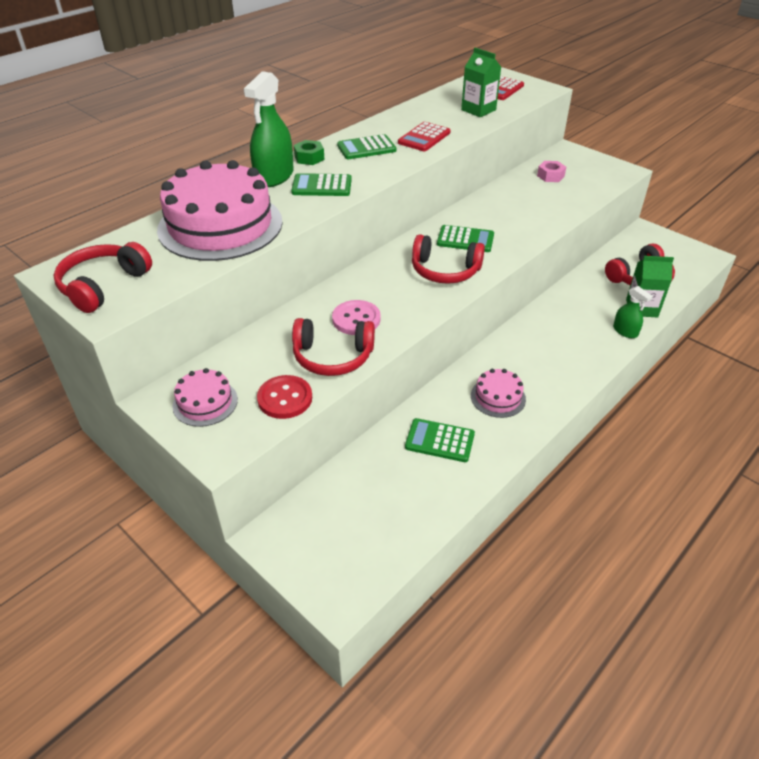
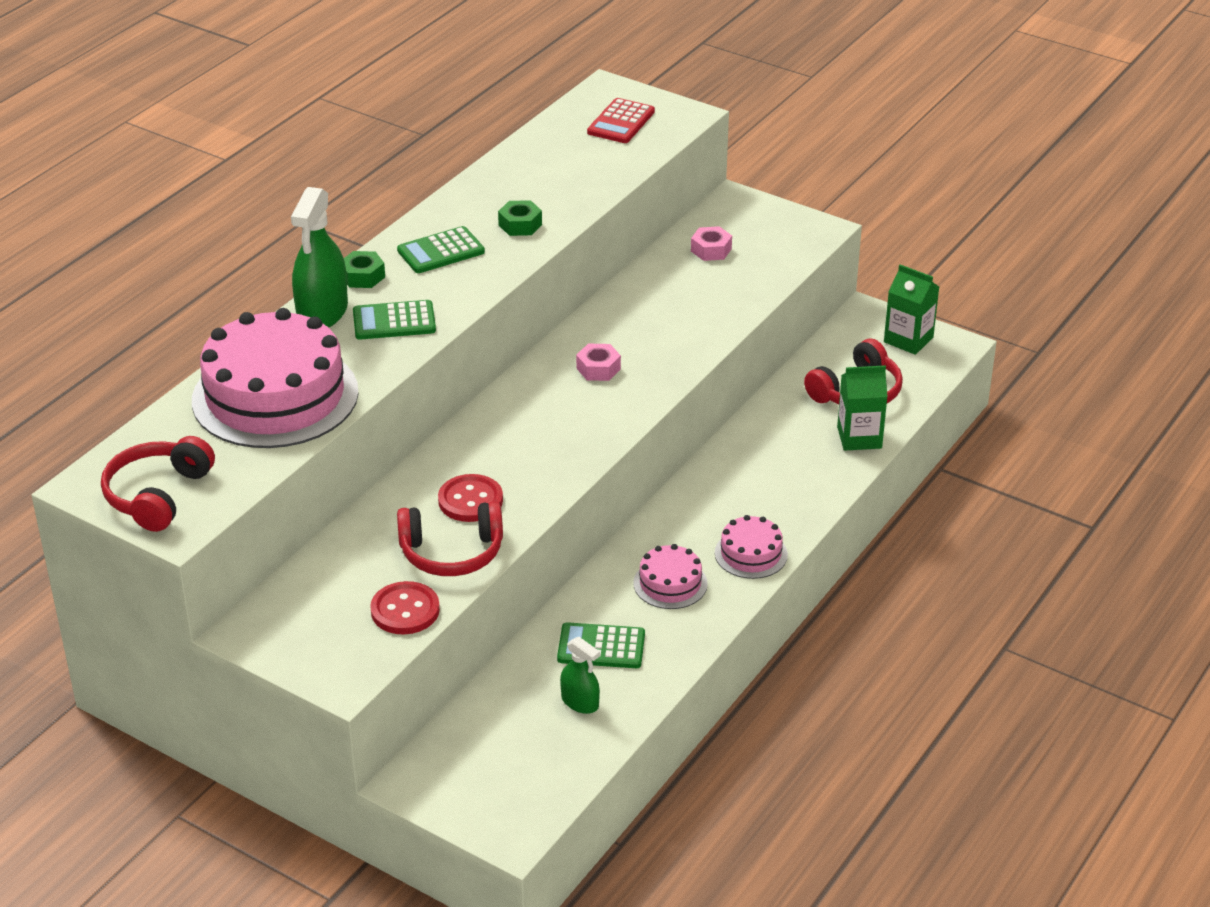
camera: 10 degrees left, 5 degrees down
pink cake [172,368,238,427] -> pink cake moved to [715,515,788,579]
pink button [332,300,381,335] -> red button [438,474,503,522]
red calculator [398,122,451,151] -> green nut [498,200,542,236]
red headphones [412,234,485,284] -> none
green calculator [437,225,494,252] -> pink nut [576,344,621,381]
green carton [461,48,501,117] -> green carton moved to [884,264,939,355]
green spray bottle [613,286,653,338] -> green spray bottle moved to [560,637,600,714]

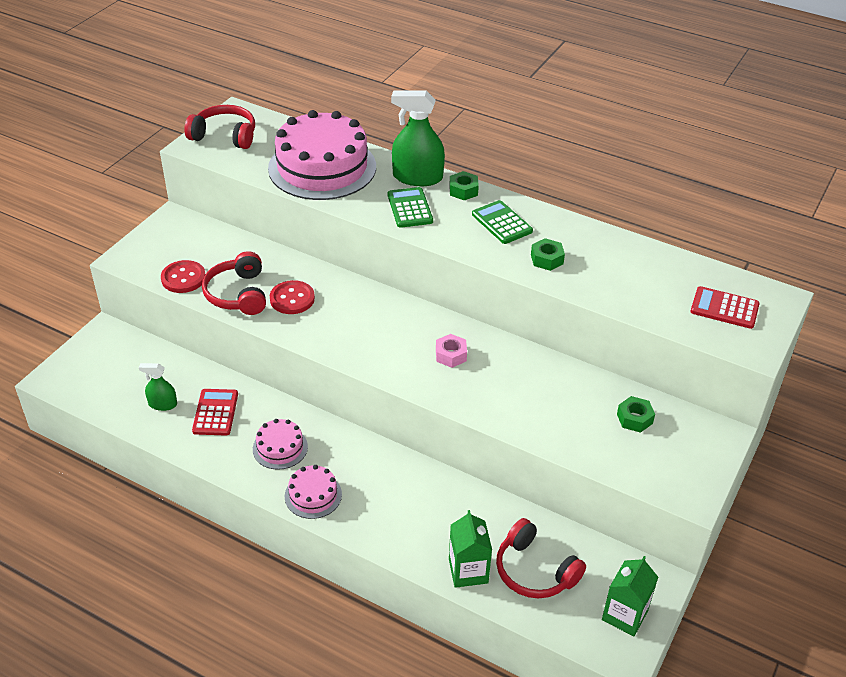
camera: 85 degrees right, 5 degrees up
green calculator [557,622,645,668] -> red calculator [192,389,238,436]
green spray bottle [560,637,600,714] -> green spray bottle turned 60 degrees clockwise [139,363,177,411]
pink nut [691,226,732,261] -> green nut [617,396,655,433]

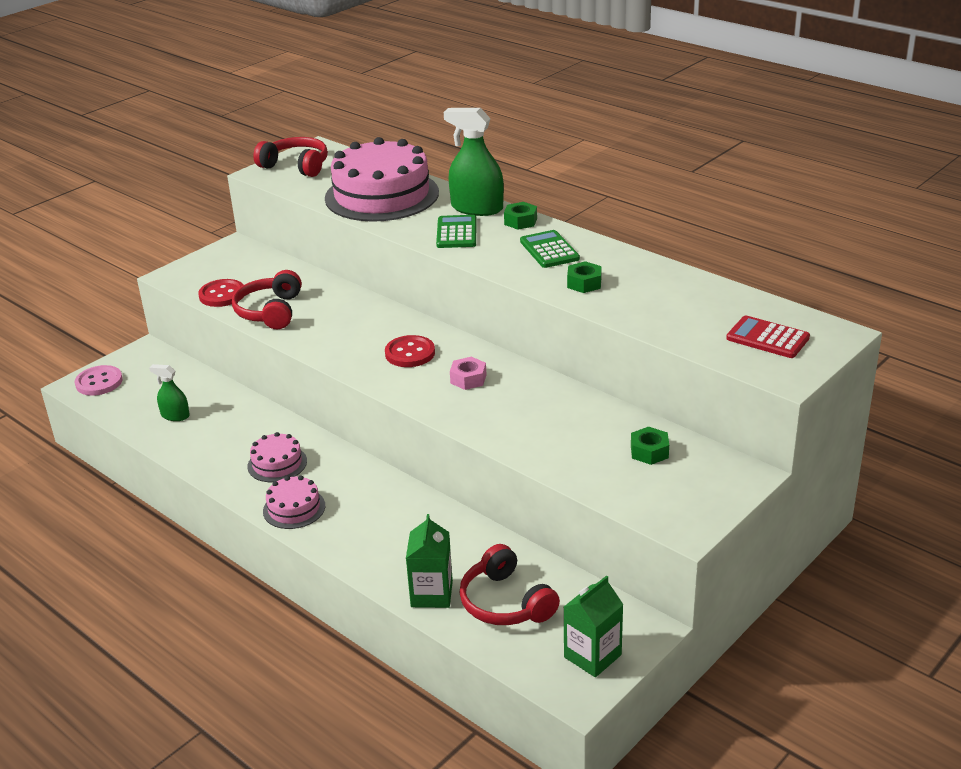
camera: 15 degrees right, 10 degrees down
red calculator [192,389,238,436] -> none
red button [270,280,315,314] -> red button moved to [385,335,435,367]
none -> pink button [75,365,123,396]

